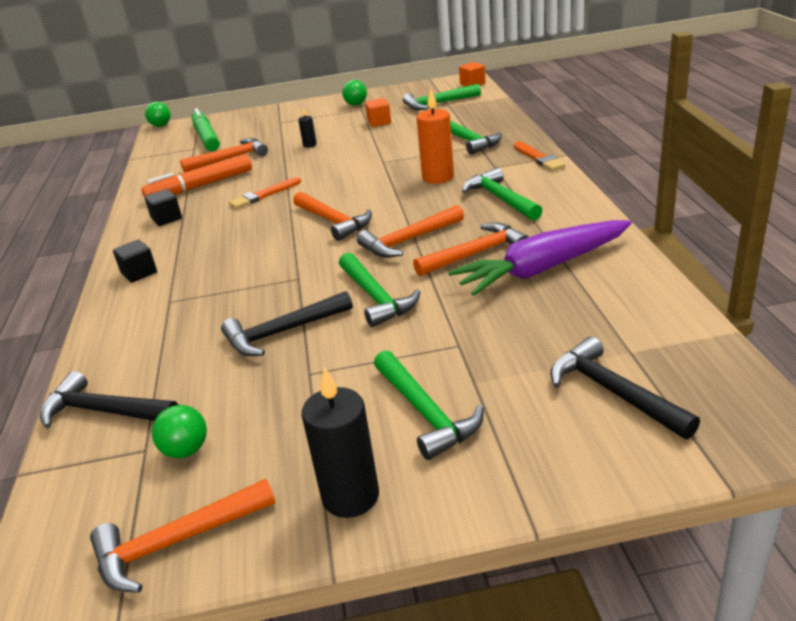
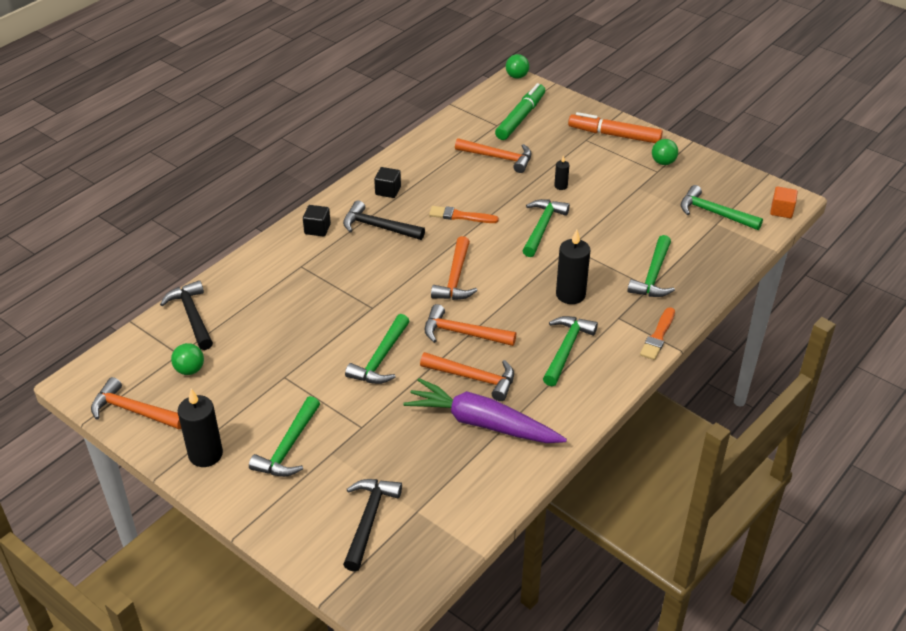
camera: 45 degrees right, 10 degrees up
orange marker [142,154,252,198] -> orange marker moved to [568,112,663,143]
black hammer [221,291,353,356] -> black hammer moved to [343,200,425,240]
orange cube [365,98,391,127] -> none
orange candle [416,89,454,184] -> black candle [556,229,591,304]
none -> green hammer [522,199,570,257]

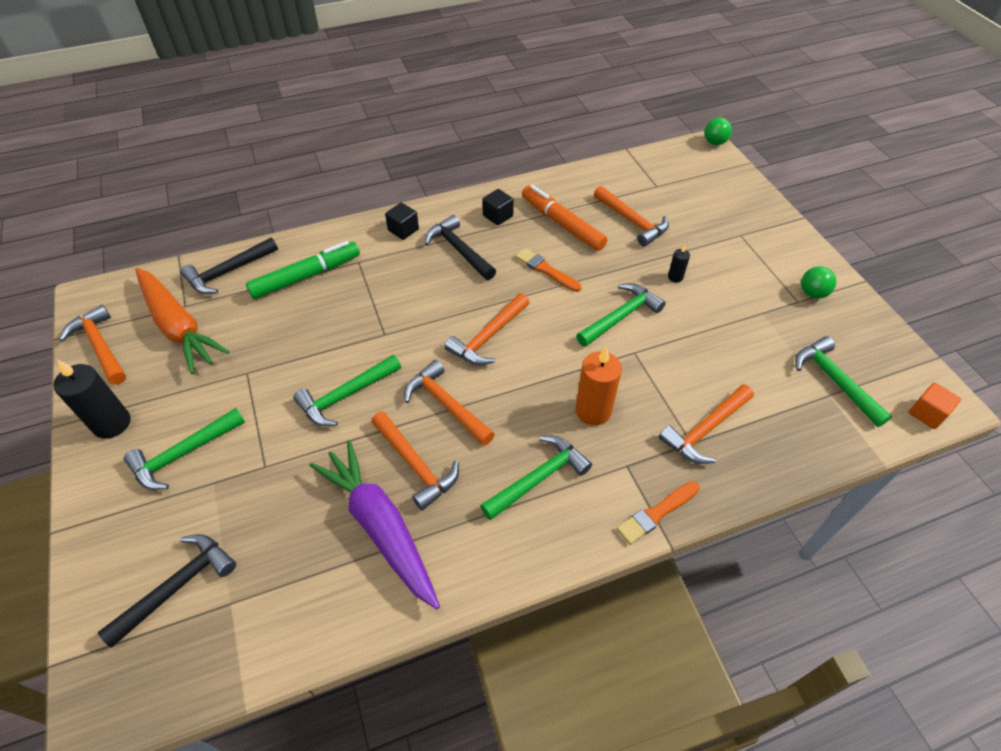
camera: 30 degrees right, 10 degrees up
black hammer [160,280,213,350] -> black hammer turned 135 degrees counterclockwise [181,237,278,294]
green ball [171,343,204,375] -> orange carrot [135,268,230,374]
green marker [495,83,545,140] -> green marker moved to [246,241,360,299]
black candle [556,229,591,304] -> orange candle [575,347,622,426]
orange marker [568,112,663,143] -> orange marker moved to [522,185,607,251]
green hammer [627,235,675,297] -> orange hammer [659,384,754,464]

